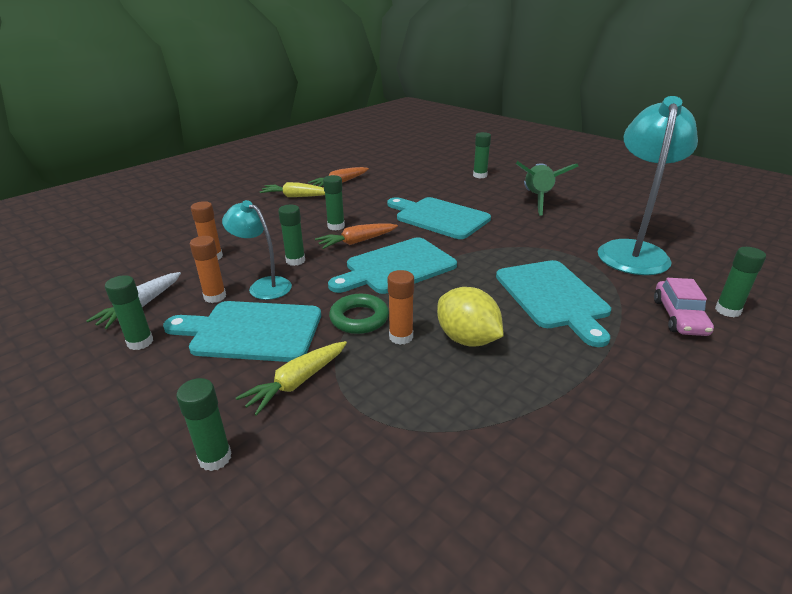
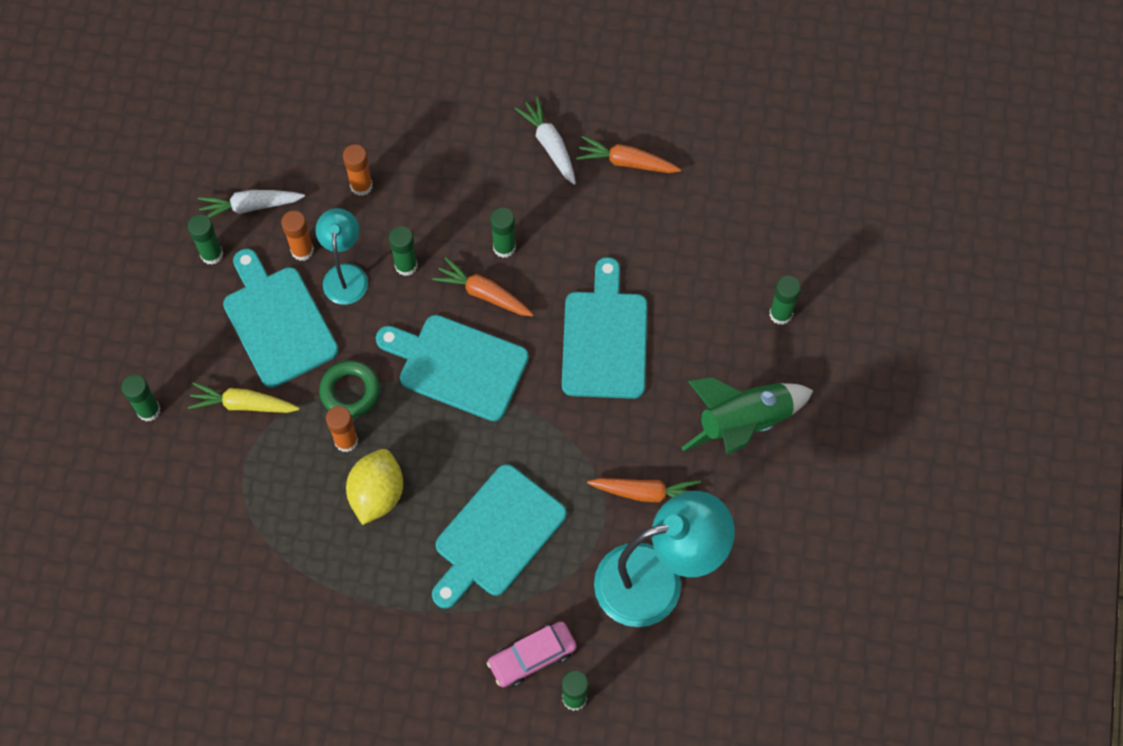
camera: 55 degrees right, 35 degrees up
yellow carrot [260,182,325,197] -> white carrot [515,97,576,185]
none -> orange carrot [587,478,701,503]

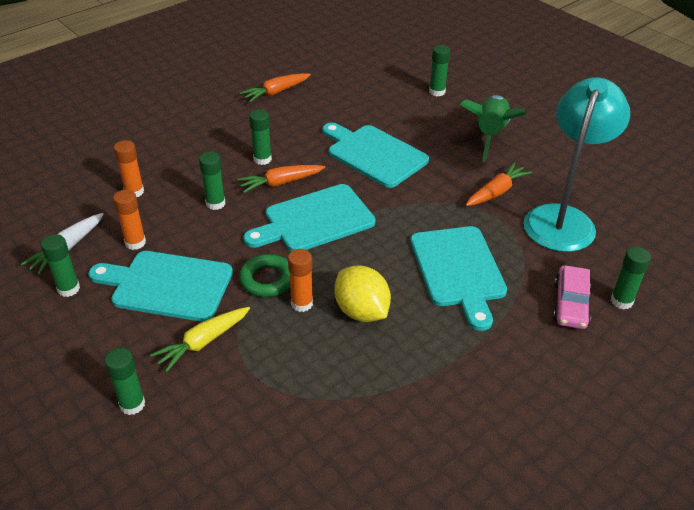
camera: 50 degrees left, 25 degrees down
turquoise lamp [316,208,368,305] -> none
white carrot [515,97,576,185] -> none

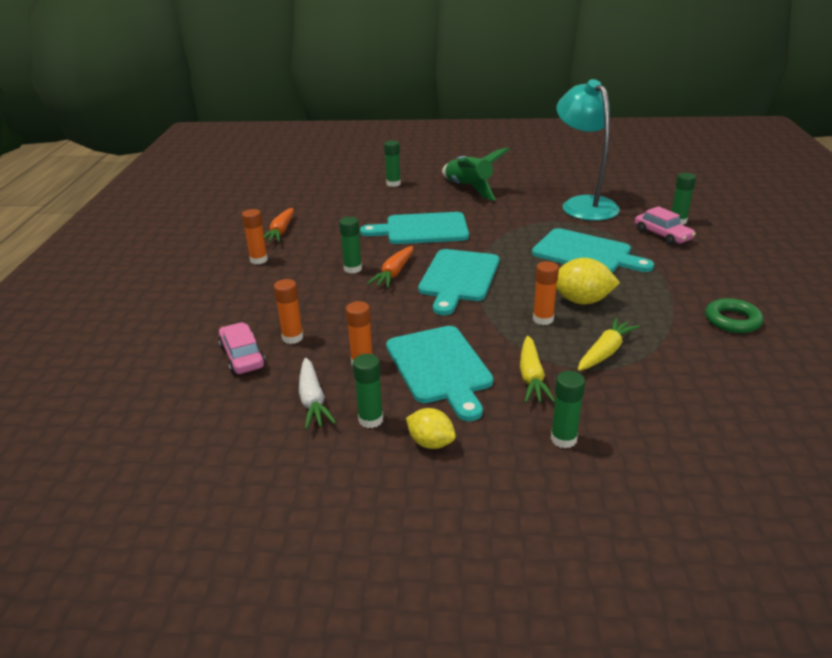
camera: 45 degrees left, 10 degrees down
turquoise cutting board [88,251,233,322] -> turquoise cutting board turned 75 degrees counterclockwise [386,326,494,421]
green glue stick [199,152,225,210] -> none
green ring [239,254,290,297] -> green ring moved to [705,298,763,333]
orange carrot [466,162,532,206] -> none
none -> pink car [218,322,266,374]
none -> orange glue stick [242,209,268,264]
none -> yellow lemon [406,408,456,449]
none -> yellow carrot [578,318,640,371]

